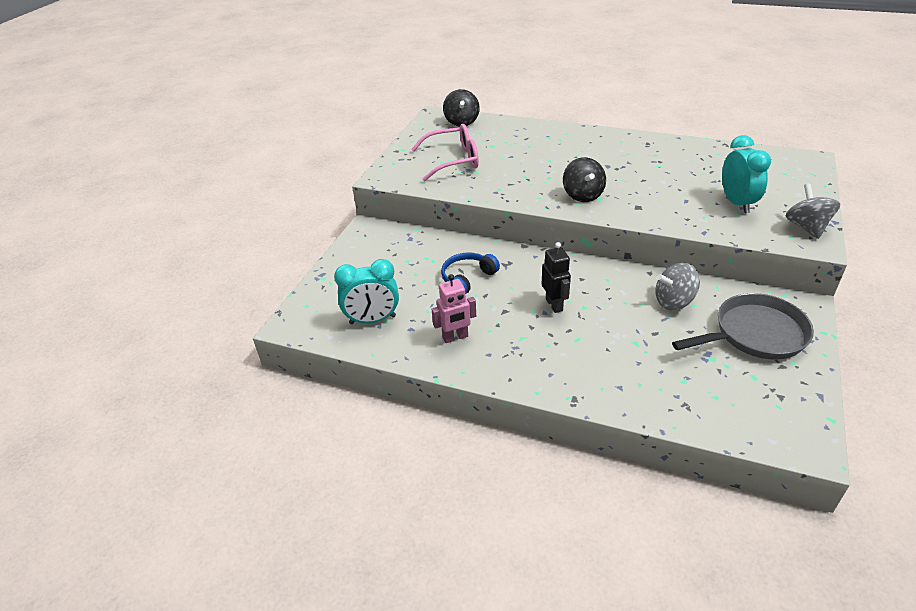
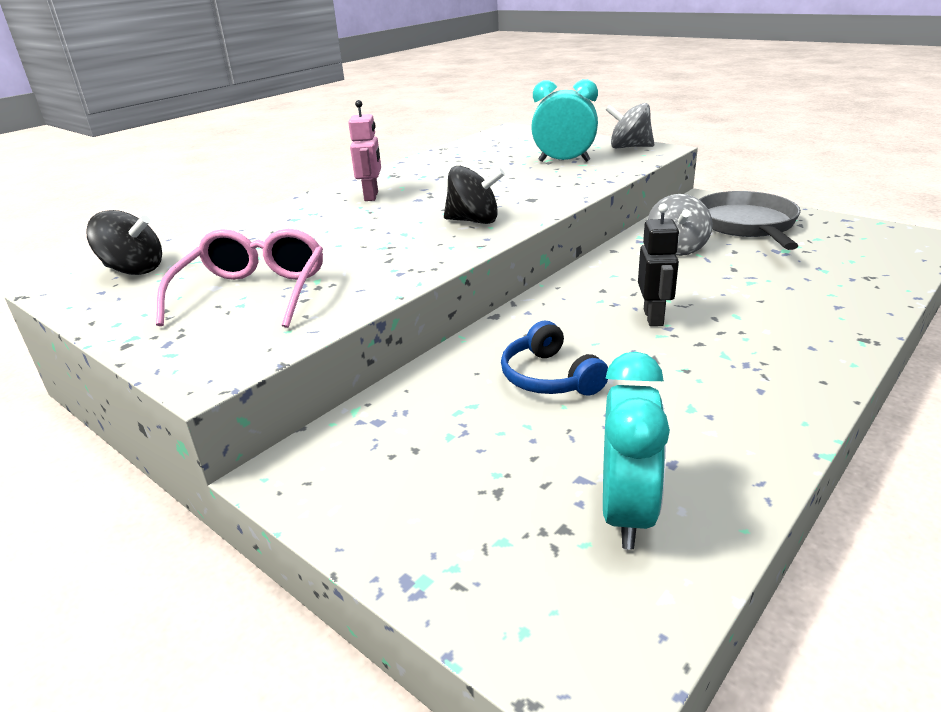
camera: 70 degrees left, 10 degrees down
pink robot [432,274,476,343] -> pink robot moved to [348,100,381,201]
black robot [542,242,571,313] -> black robot turned 90 degrees clockwise [638,203,680,326]

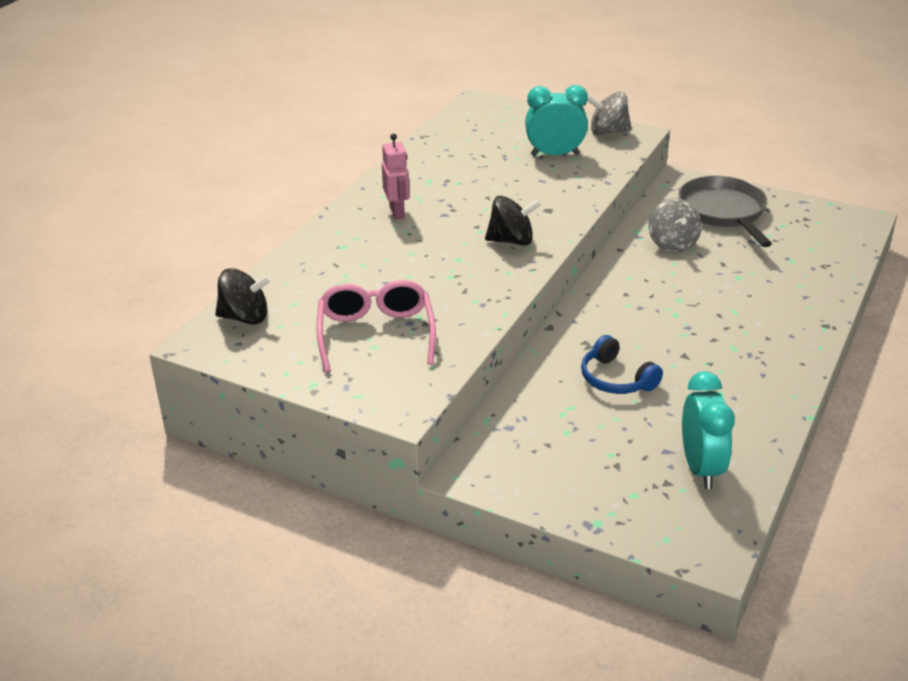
camera: 15 degrees left, 5 degrees up
black robot [638,203,680,326] -> none

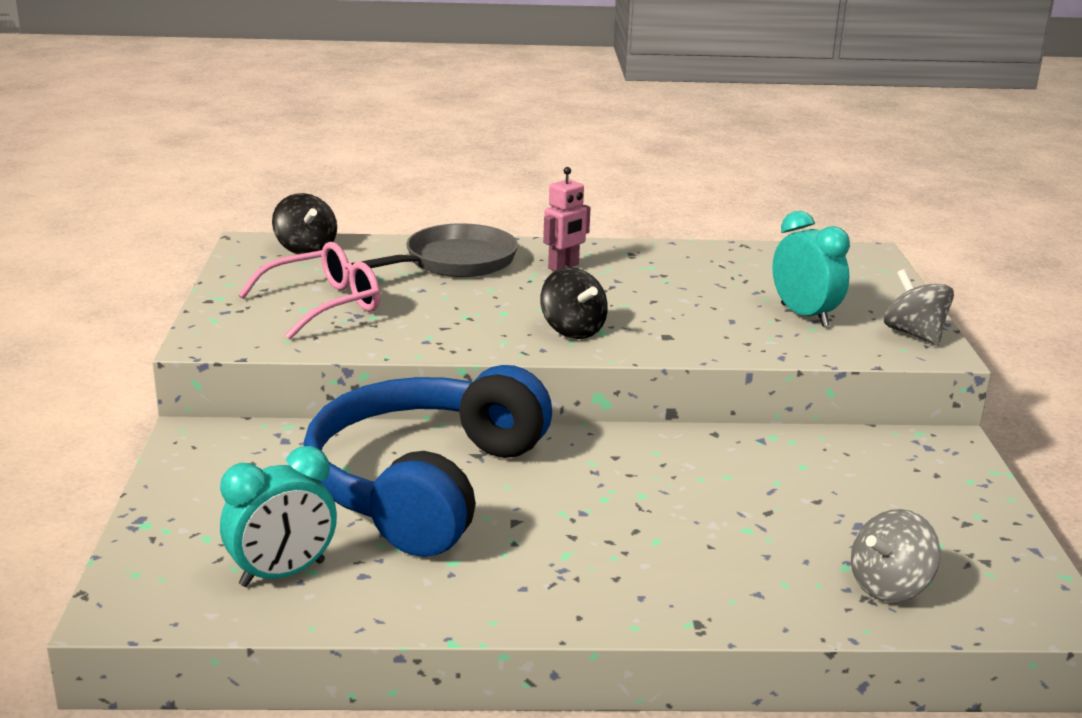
camera: 60 degrees right, 10 degrees down
blue headphones [581,335,663,394] -> blue headphones [304,365,552,557], size x2.48
grey spinning top [648,198,702,253] -> grey spinning top moved to [851,509,940,602]
grey pan [678,176,772,247] -> grey pan moved to [352,223,518,277]

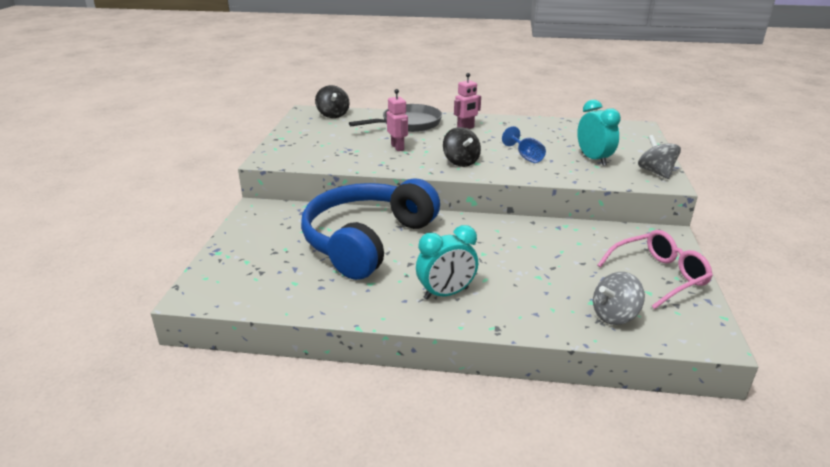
camera: 10 degrees right, 5 degrees up
turquoise clock [220,446,337,587] -> turquoise clock moved to [416,225,478,300]
pink glasses [238,242,380,339] -> pink glasses moved to [597,230,713,309]
none -> pink robot [387,89,408,151]
none -> blue goblet [502,126,546,163]

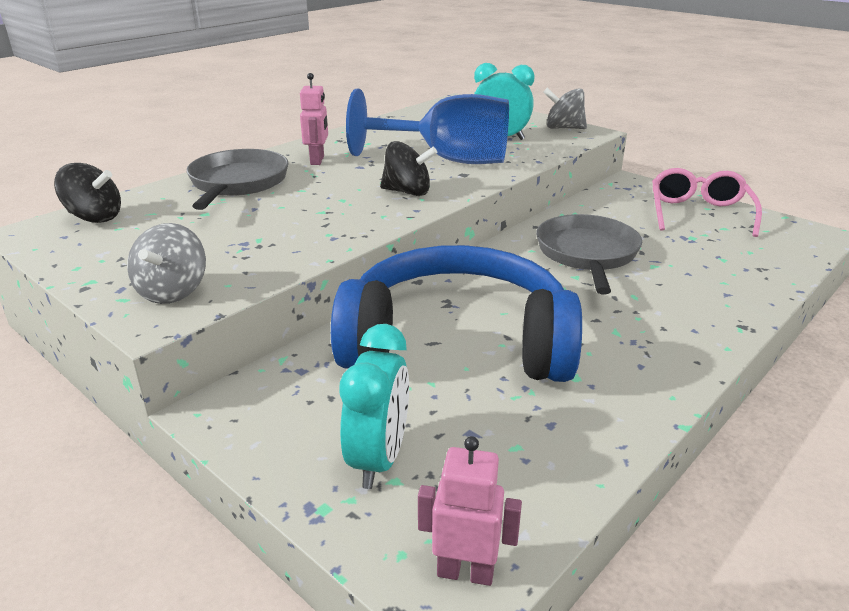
camera: 55 degrees left, 0 degrees up
blue headphones [301,178,440,280] -> blue headphones turned 120 degrees clockwise [331,245,582,382]
pink robot [387,89,408,151] -> pink robot moved to [418,436,522,586]
turquoise clock [416,225,478,300] -> turquoise clock moved to [339,324,409,489]
blue goblet [502,126,546,163] -> blue goblet [346,89,509,164], size x2.22
grey spinning top [593,272,645,325] -> grey spinning top moved to [127,223,206,304]
none -> grey pan [536,214,642,295]

